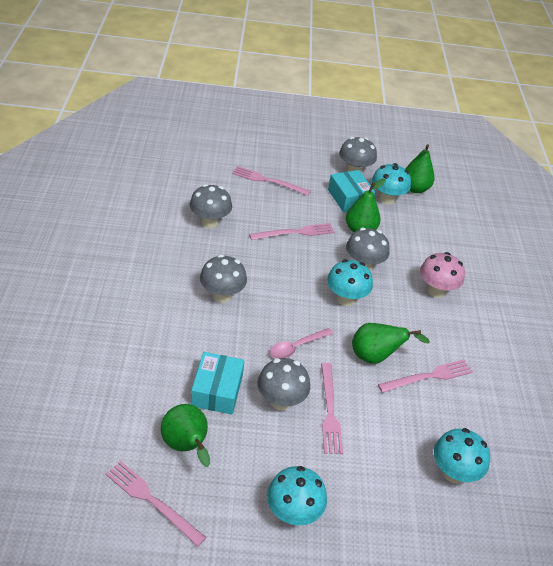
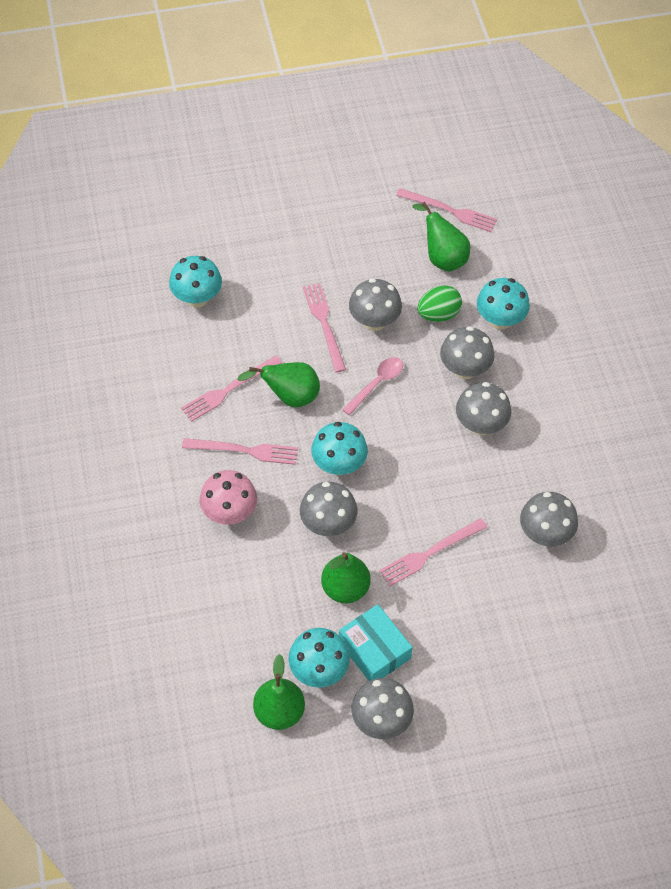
camera: 170 degrees right, 15 degrees up
turquoise box [191,352,244,414] -> green egg [418,285,462,322]
pink fork [232,166,311,196] -> pink fork moved to [182,438,298,465]
turquoise mushroom [267,466,327,525] -> turquoise mushroom moved to [477,278,530,330]
none -> grey mushroom [440,326,494,379]

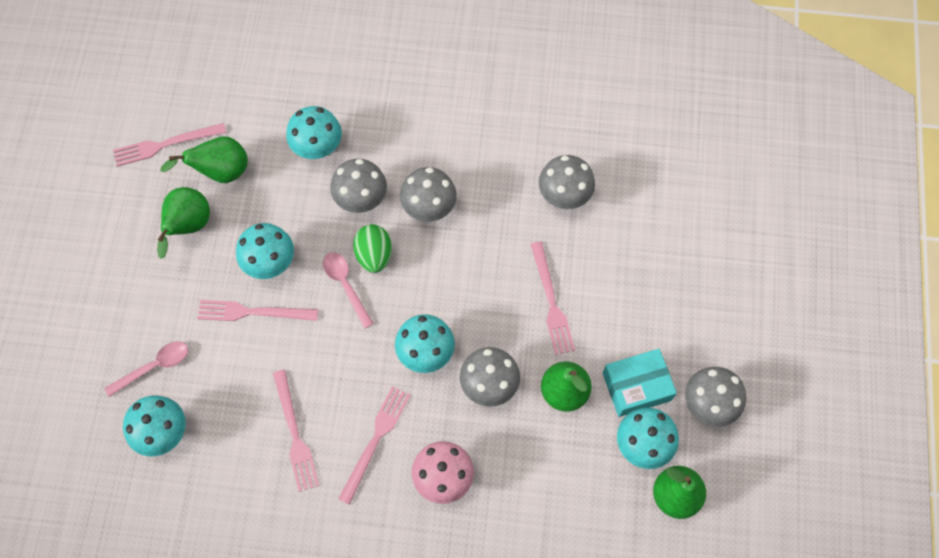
camera: 70 degrees left, 10 degrees up
green pear [237,362,320,407] -> green pear moved to [157,187,210,259]
grey mushroom [349,278,402,331] -> turquoise mushroom [236,223,294,279]
pink fork [396,188,497,232] -> pink fork turned 150 degrees counterclockwise [113,123,227,167]
green egg [418,285,462,322] -> green egg moved to [353,224,392,273]
none -> pink spoon [104,341,188,397]

